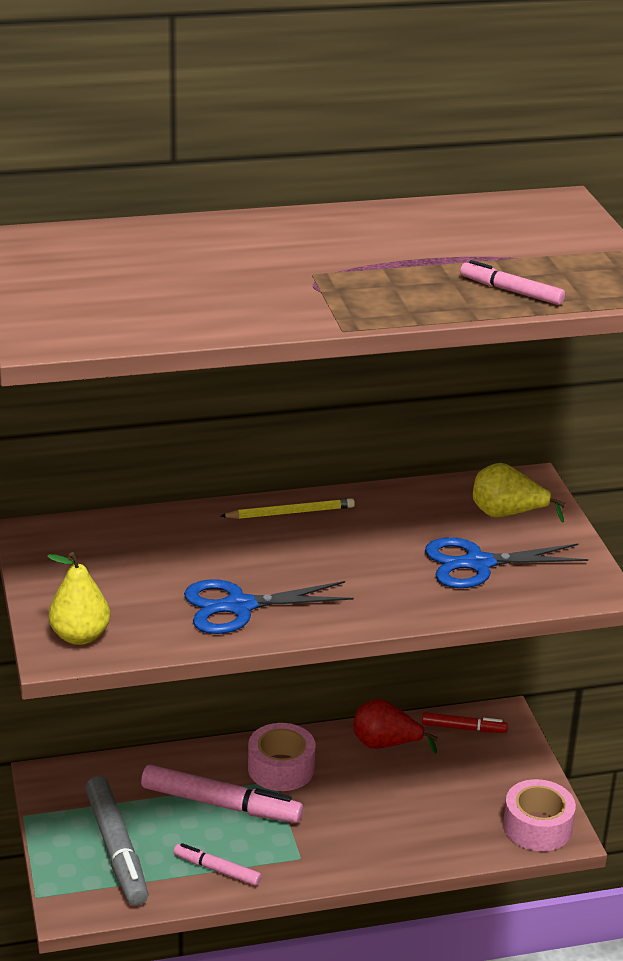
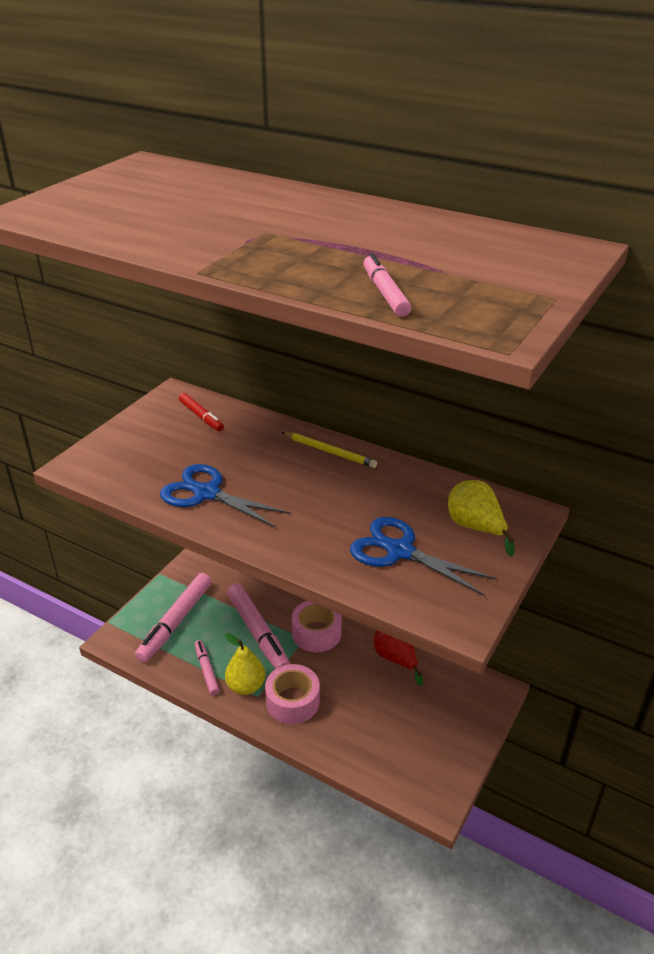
camera: 45 degrees right, 5 degrees up
yellow pear [47,552,110,645] -> yellow pear moved to [225,633,265,695]
grey marker [85,776,148,906] -> pink marker [135,573,211,662]
red marker [422,712,508,733] -> red marker moved to [179,393,224,431]
pink tape [503,779,576,851] -> pink tape moved to [265,664,320,724]

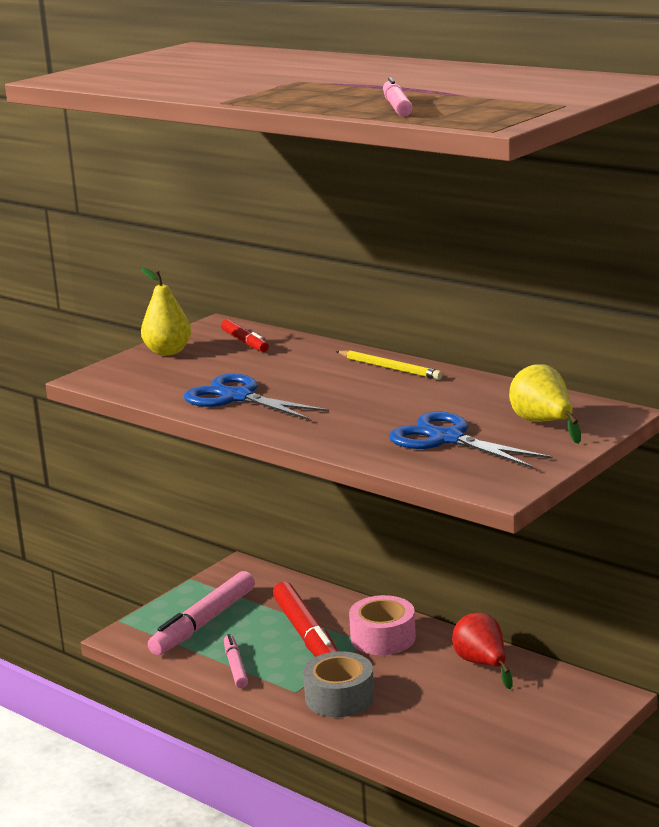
camera: 10 degrees right, 15 degrees down
yellow pear [225,633,265,695] -> yellow pear moved to [141,268,191,356]
pink marker [227,583,290,669] -> red marker [273,582,338,657]
pink tape [265,664,320,724] -> grey tape [303,651,374,717]

